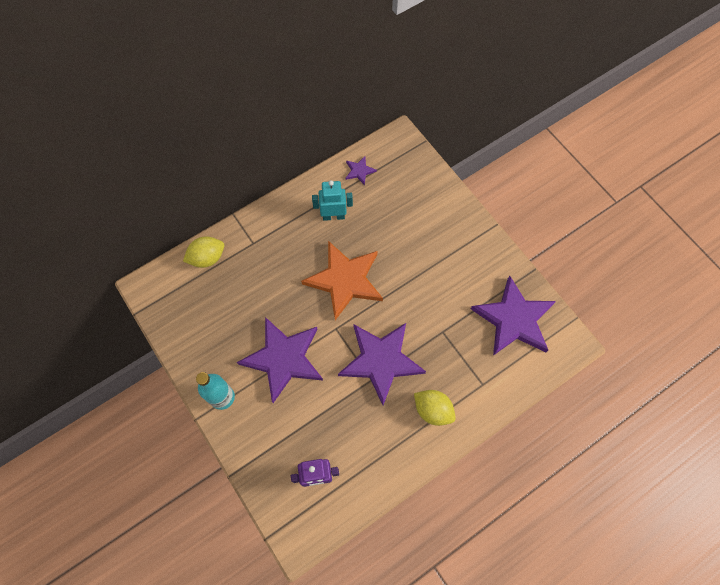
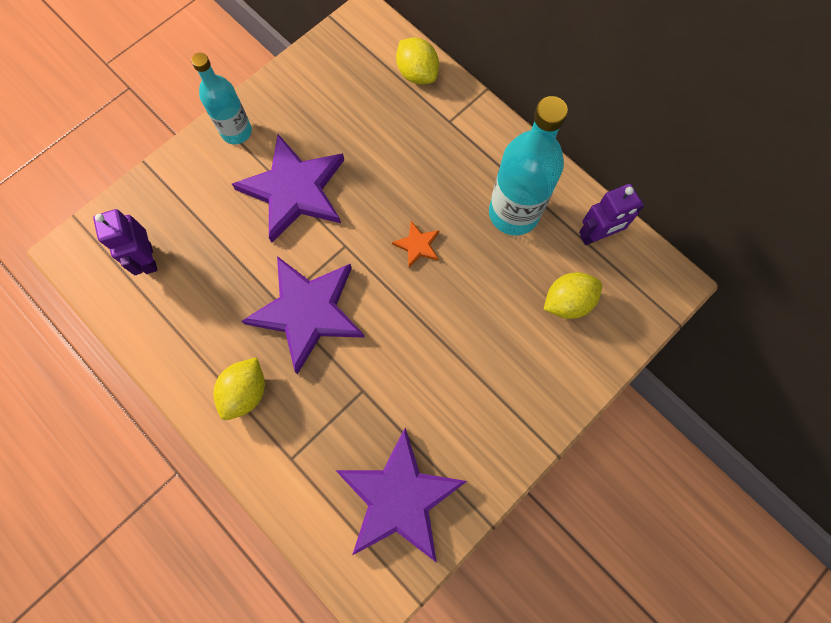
camera: 80 degrees right, 5 degrees up
orange star [301,241,383,320] -> orange star [392,221,439,268], size x0.42
turquoise robot [312,180,353,221] -> turquoise bottle [489,96,568,236]
purple star [346,156,377,185] -> purple robot [579,184,644,245]
none -> yellow lemon [543,272,602,319]

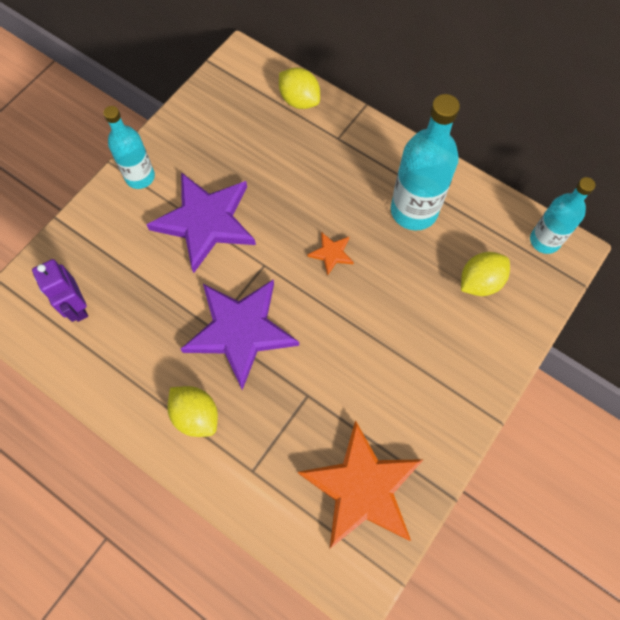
camera: 10 degrees left, 5 degrees down
yellow lemon [213,357,265,420] -> yellow lemon turned 60 degrees counterclockwise [167,386,218,437]
purple star [335,428,467,563] -> orange star [298,420,424,548]
purple robot [579,184,644,245] -> none
none -> turquoise bottle [530,177,595,254]

